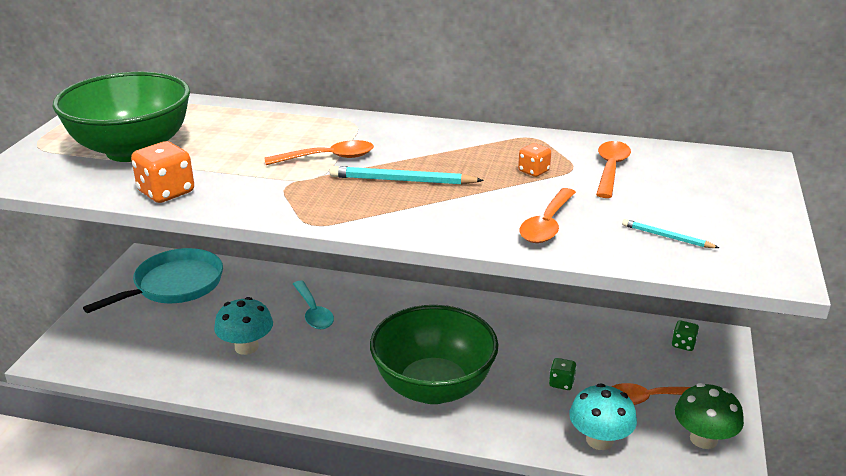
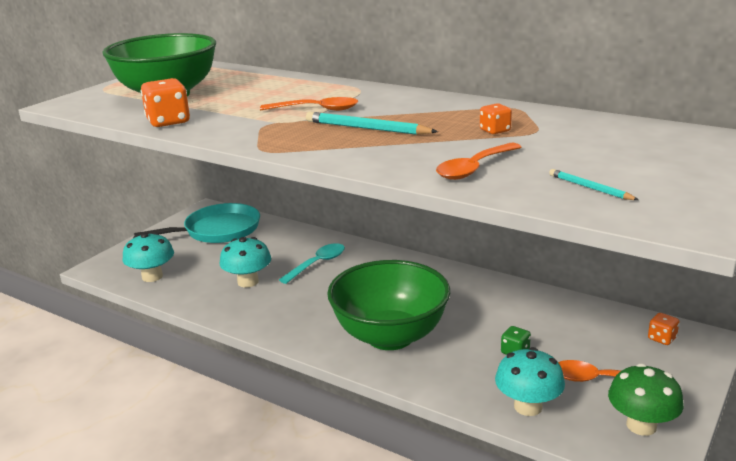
camera: 20 degrees right, 5 degrees down
turquoise spoon [293,281,334,329] -> turquoise spoon turned 135 degrees counterclockwise [279,243,345,284]
orange spoon [596,141,631,198] -> none
green dice [672,320,699,351] -> orange dice [648,313,679,345]
none -> turquoise mushroom [123,232,174,282]

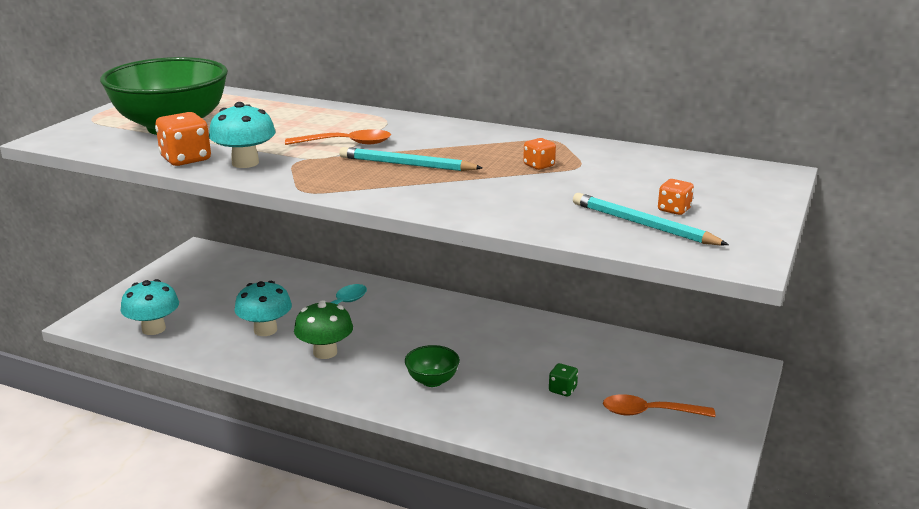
camera: 10 degrees left, 0 degrees up
turquoise pan [134,203,260,243] -> none
green bowl [327,260,450,350] -> green bowl [405,345,460,387], size x0.44
orange spoon [436,143,521,180] -> none
turquoise mushroom [495,347,565,416] -> turquoise mushroom moved to [209,102,276,168]
turquoise pencil [549,169,639,200] -> turquoise pencil [573,193,729,245], size x1.76
green mushroom [608,363,684,436] -> green mushroom moved to [294,300,353,359]
orange dice [648,313,679,345] -> orange dice moved to [658,179,694,215]

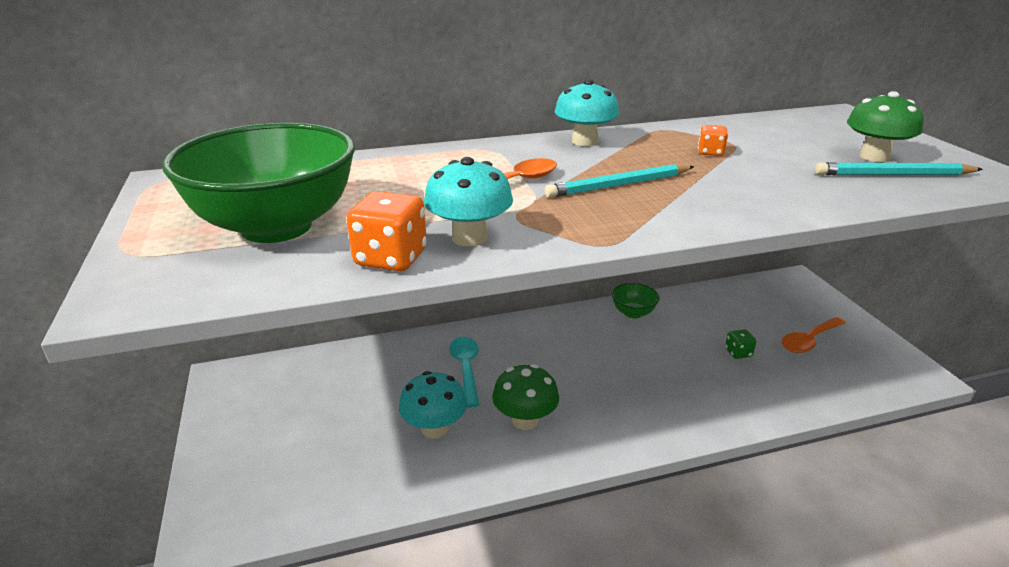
camera: 40 degrees left, 5 degrees up
turquoise mushroom [120,279,179,335] -> turquoise mushroom moved to [555,79,619,146]
green bowl [405,345,460,387] -> green bowl moved to [612,283,660,318]
orange dice [658,179,694,215] -> green mushroom [847,91,924,162]

